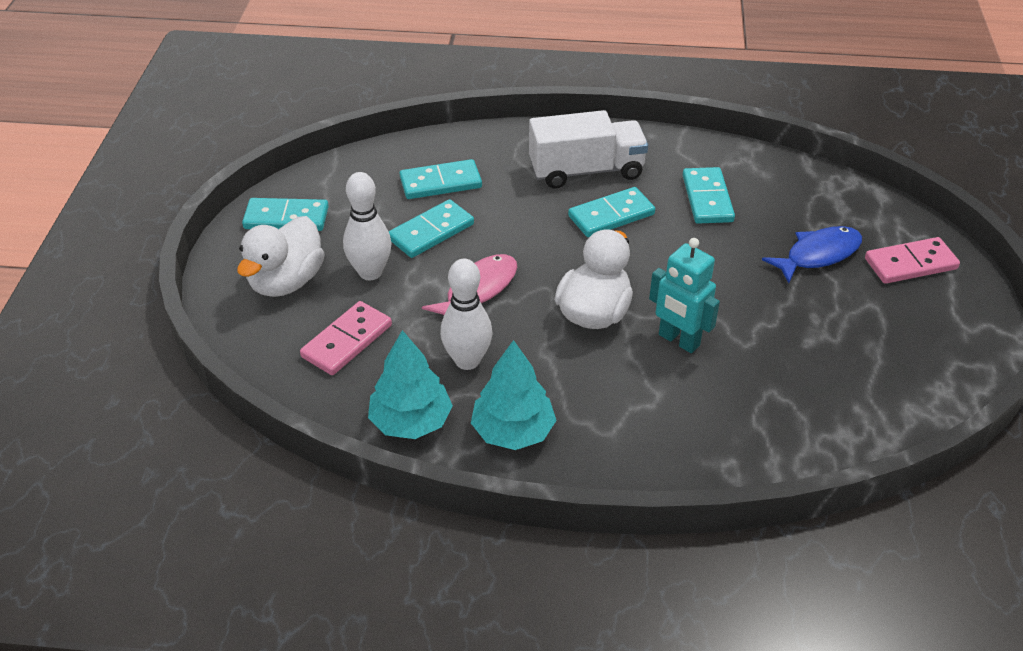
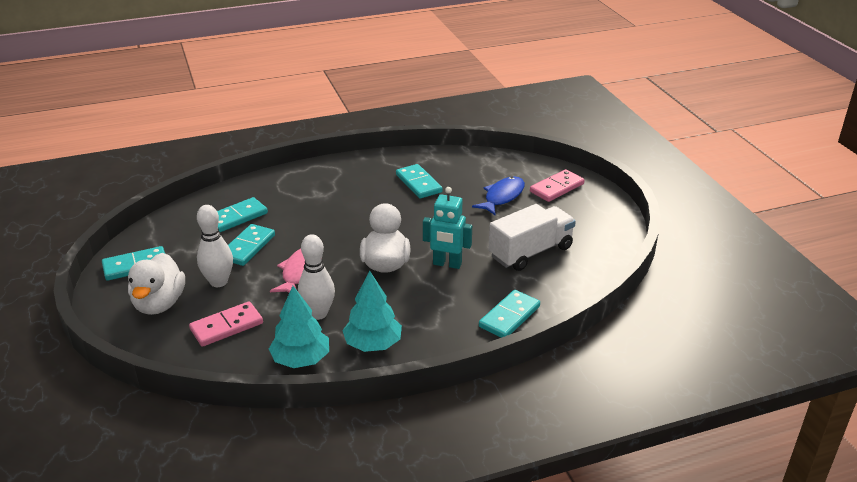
camera: 25 degrees left, 10 degrees down
pink domino [300,301,392,375] -> pink domino turned 45 degrees clockwise [189,301,263,347]
white truck [529,110,648,189] -> white truck moved to [489,204,576,271]
turquoise domino [568,187,655,237] -> turquoise domino moved to [479,290,540,338]

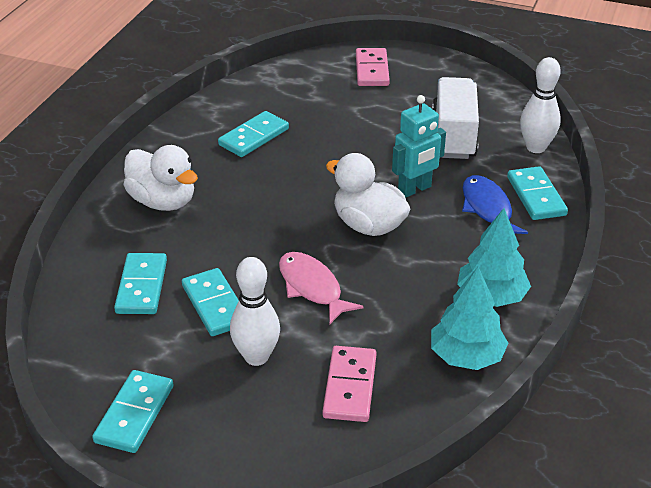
camera: 50 degrees left, 5 degrees up
white duck [128,253,185,315] -> white duck moved to [124,145,198,211]
white bowling pin [298,234,335,320] -> white bowling pin moved to [520,57,561,153]
turquoise domino [396,164,443,199] -> turquoise domino turned 60 degrees counterclockwise [218,111,289,157]
blue fish [472,176,525,215] -> blue fish moved to [462,175,528,234]

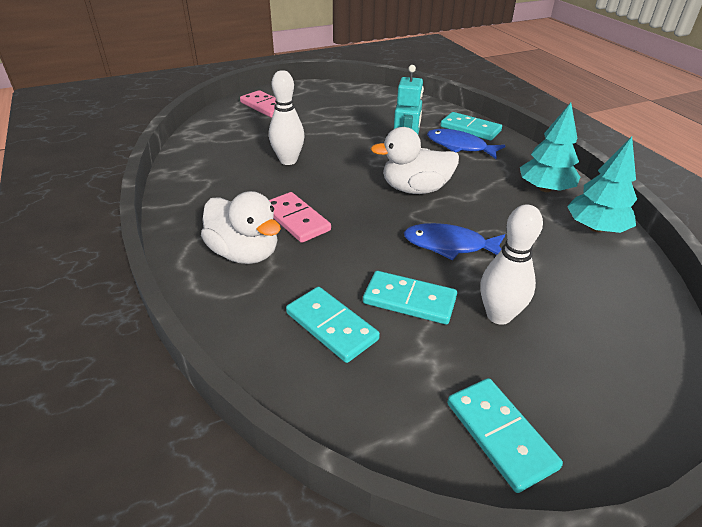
camera: 45 degrees left, 0 degrees up
white duck [124,145,198,211] -> white duck turned 45 degrees clockwise [201,191,281,264]
turquoise domino [218,111,289,157] -> none
pink fish [279,252,364,324] -> blue fish [404,223,505,260]
pink domino [322,346,376,422] -> pink domino moved to [269,192,331,243]
white truck [432,77,479,159] -> none
white bowling pin [520,57,561,153] -> white bowling pin moved to [269,70,305,165]

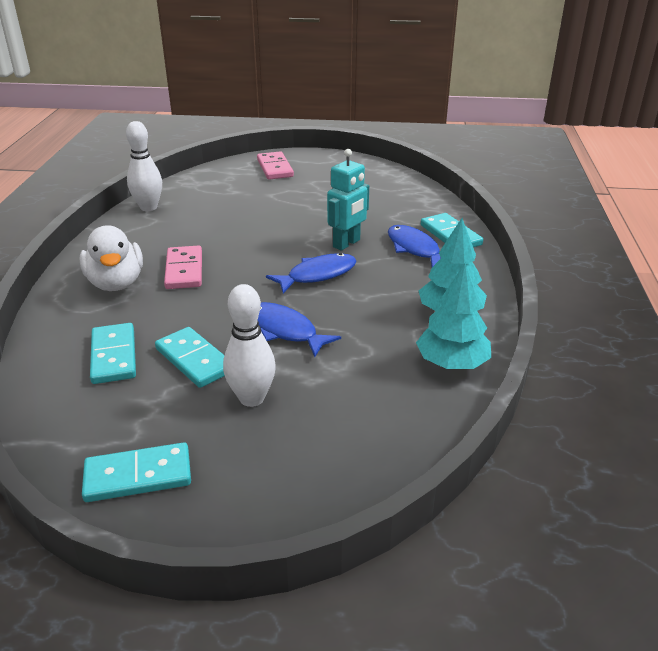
camera: 30 degrees right, 5 degrees down
white bowling pin [269,70,305,165] -> white bowling pin moved to [126,121,162,211]
white duck [371,127,459,194] -> blue fish [266,253,356,293]
turquoise domino [447,378,563,493] -> turquoise domino turned 75 degrees clockwise [82,442,191,502]

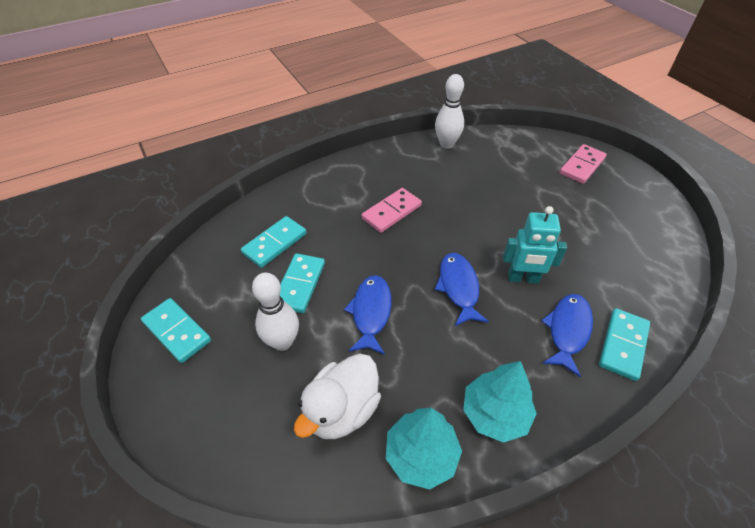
camera: 55 degrees right, 15 degrees up
white duck [80,225,143,291] -> white duck moved to [294,354,381,439]
blue fish [266,253,356,293] -> blue fish turned 120 degrees counterclockwise [435,253,489,326]

